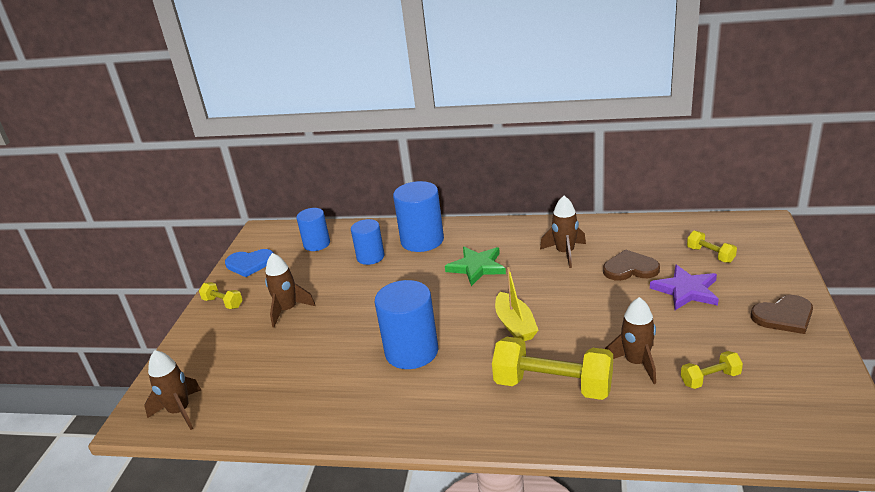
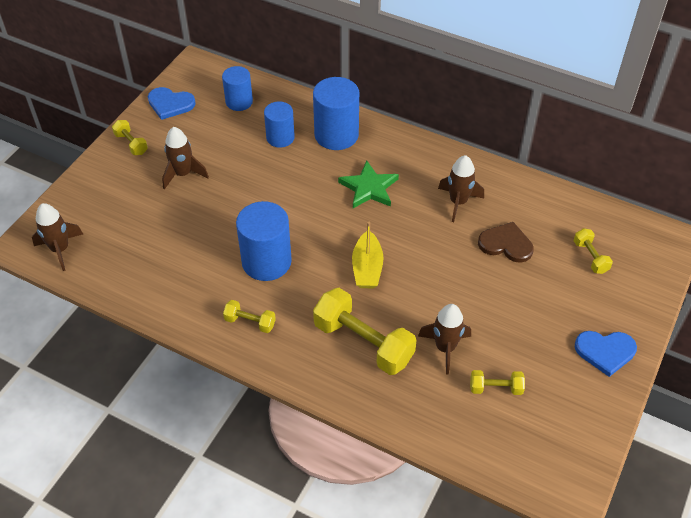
camera: 15 degrees right, 20 degrees up
purple star [650,265,719,310] -> none
brown heart [751,295,813,334] -> blue heart [575,331,637,377]
none -> yellow dumbbell [223,300,276,333]

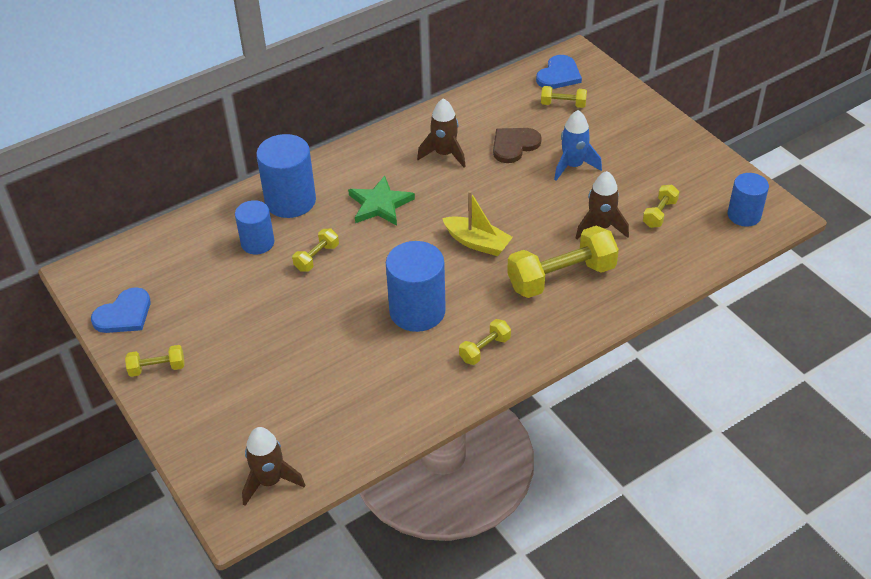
camera: 60 degrees left, 5 degrees down
brown rocket [162,127,209,190] -> none
blue cylinder [222,66,253,111] -> blue cylinder moved to [728,173,769,227]
blue heart [575,331,637,377] -> blue heart moved to [536,55,582,89]
none -> yellow dumbbell [292,229,339,272]
none -> blue rocket [554,110,602,181]

